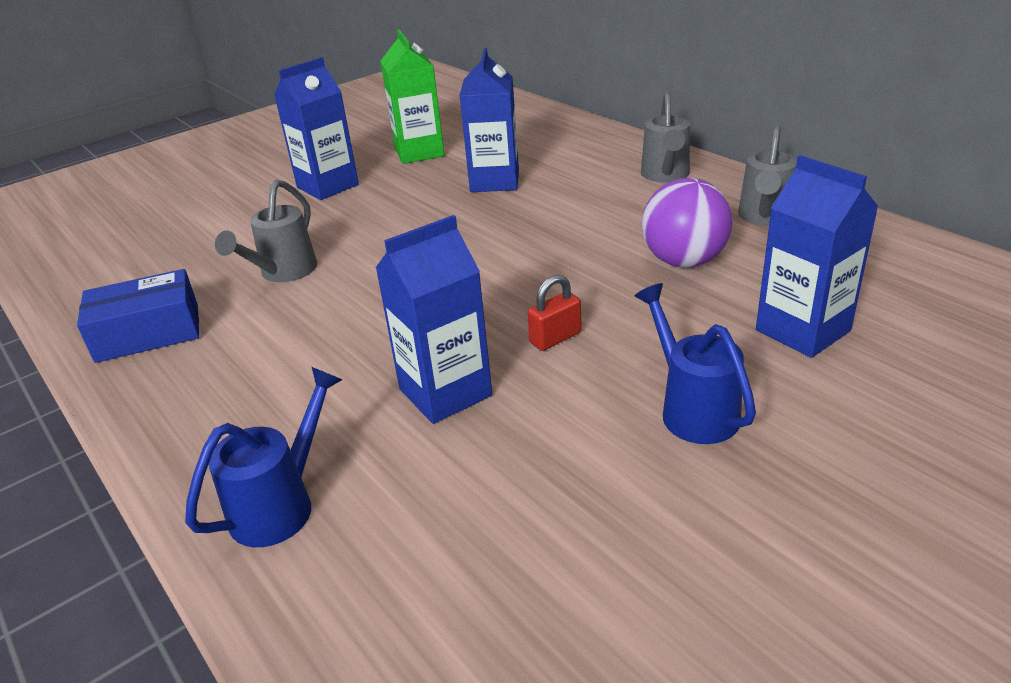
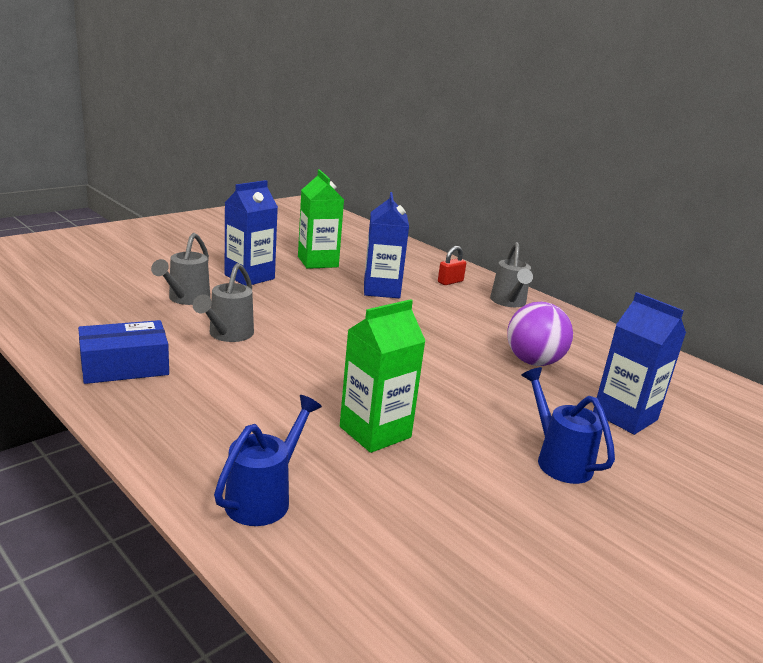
camera: 10 degrees left, 10 degrees down
blue carton [375,215,492,424] -> green carton [340,299,425,453]
red padlock [527,274,582,351] -> red padlock moved to [438,246,466,285]
grey watering can [738,124,797,226] -> grey watering can moved to [151,233,210,305]

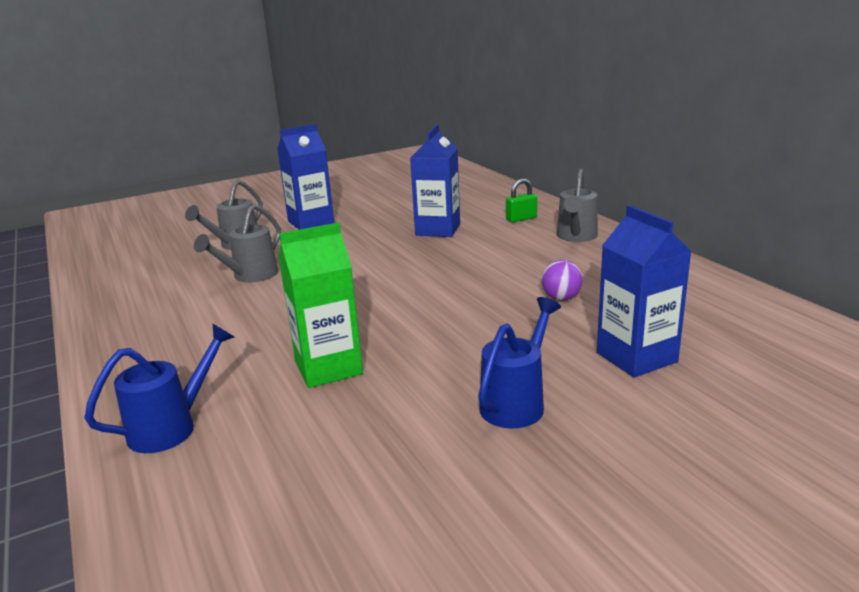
camera: 20 degrees right, 0 degrees up
blue box [78,320,169,384] -> none
green carton [298,170,344,269] -> none
red padlock [438,246,466,285] -> green padlock [506,179,537,222]
purple ball [507,302,573,366] -> purple ball [541,260,583,300], size x0.56
blue watering can [521,367,615,484] -> blue watering can turned 45 degrees clockwise [479,297,561,428]

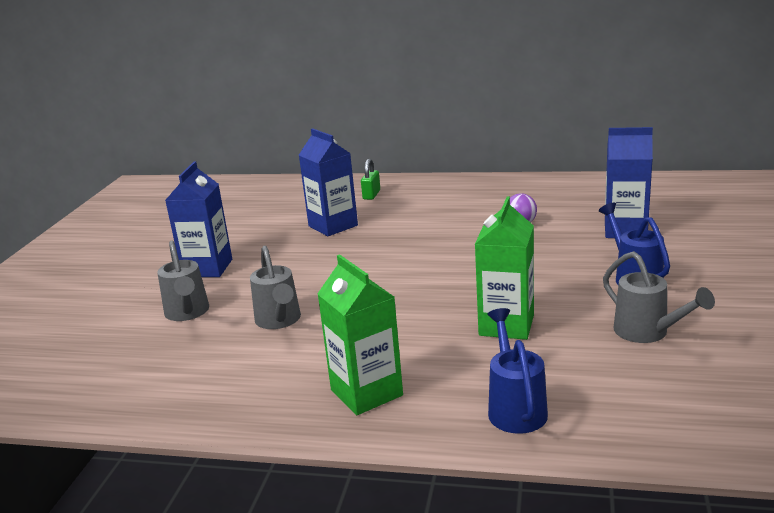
camera: 50 degrees left, 0 degrees up
grey watering can [557,168,598,242] -> grey watering can moved to [603,251,715,343]
none -> green carton [317,254,403,415]

